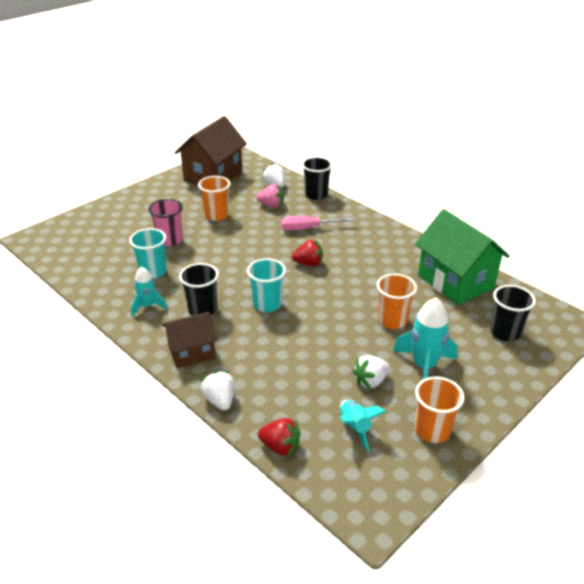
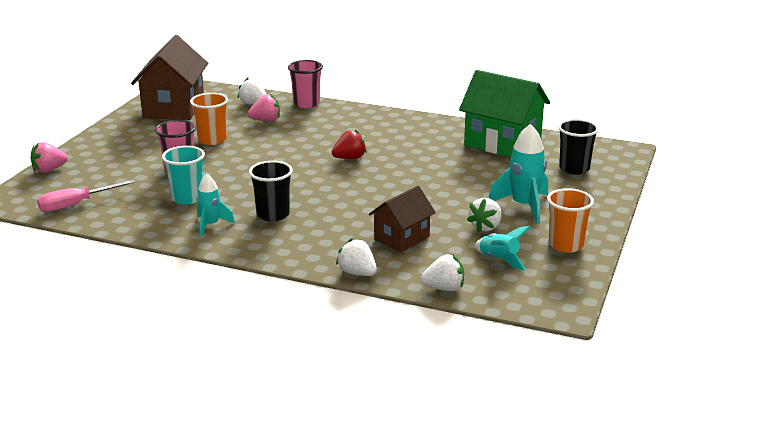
camera: 25 degrees left, 10 degrees down
brown house [162,312,217,368] -> brown house moved to [369,186,436,252]
turquoise cup [247,258,286,312] -> none
red strawberry [258,418,300,456] -> white strawberry [421,254,464,291]
pink screwdriver [281,216,356,230] -> pink screwdriver moved to [37,180,135,212]
black cup [302,157,333,200] -> pink cup [288,60,323,108]
orange cup [377,274,417,329] -> none
none -> pink strawberry [30,142,68,173]

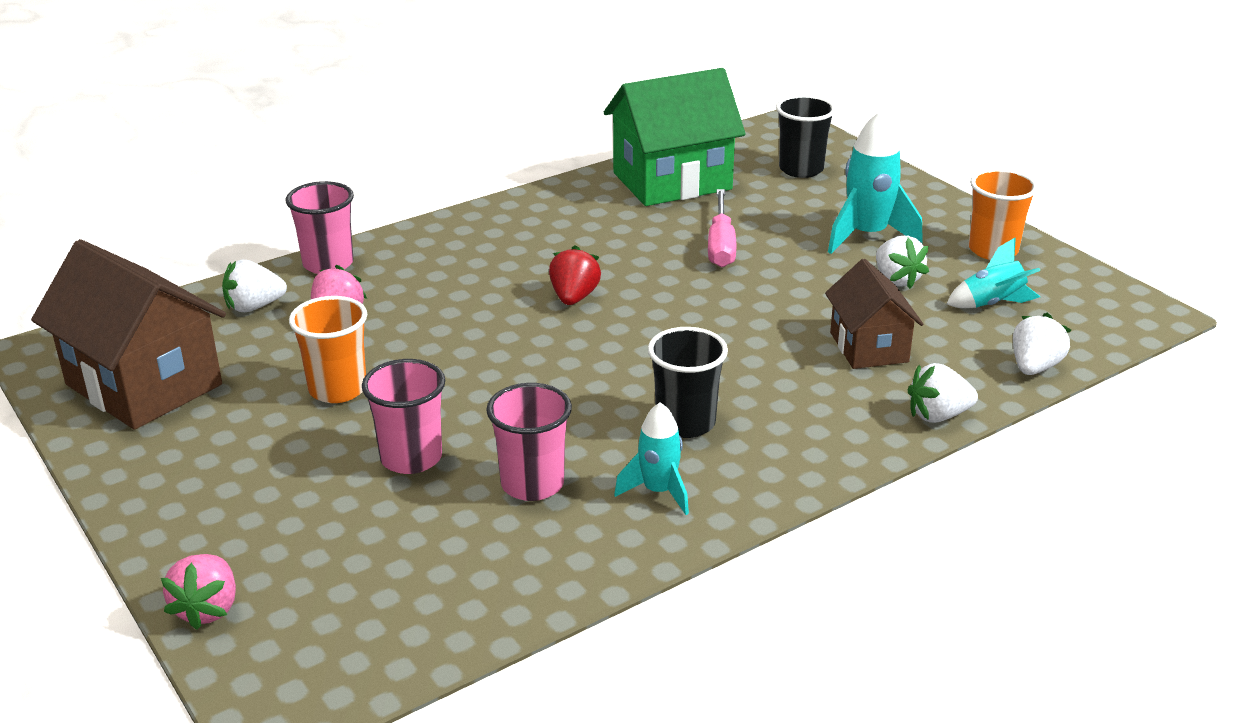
camera: 55 degrees left, 5 degrees up
pink screwdriver [37,180,135,212] -> pink screwdriver moved to [708,189,737,267]
turquoise cup [162,146,205,205] -> pink cup [486,383,572,501]

